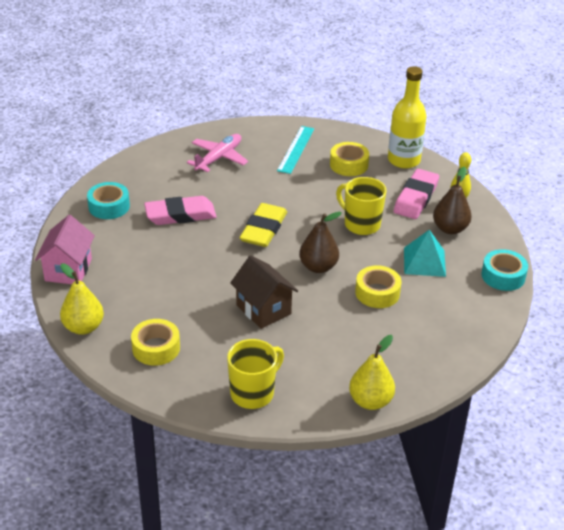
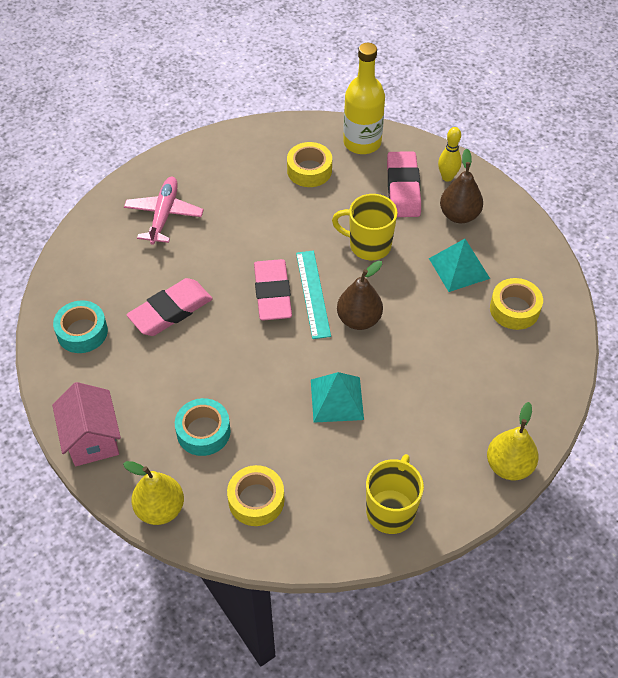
camera: 25 degrees left, 15 degrees up
brown house [230,255,298,329] -> turquoise pyramid [311,372,364,423]
yellow eraser [240,203,287,247] -> pink eraser [254,259,292,321]
turquoise ruler [277,126,314,174] -> turquoise ruler moved to [296,251,331,339]
yellow tape [355,265,402,308] -> yellow tape moved to [490,278,543,330]
turquoise tape [481,249,528,291] -> turquoise tape moved to [175,398,231,456]

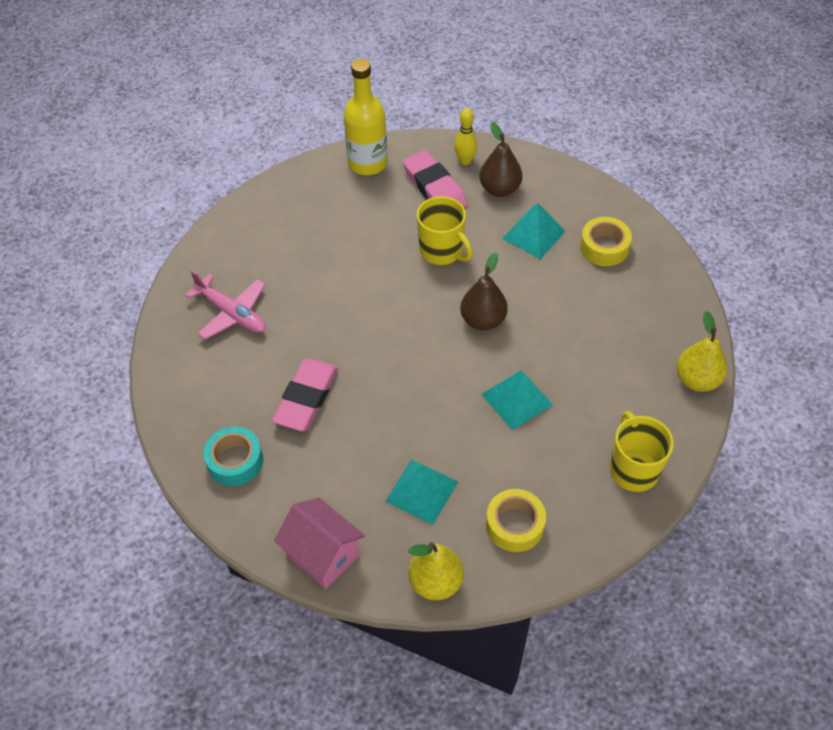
camera: 30 degrees left, 0 degrees up
pink plane [124,177,204,245] -> pink plane turned 150 degrees clockwise [185,271,266,340]
turquoise tape [175,398,231,456] -> turquoise pyramid [385,459,458,525]
pink eraser [254,259,292,321] -> none
yellow tape [287,142,332,187] -> none
turquoise ruler [296,251,331,339] -> none
yellow mug [332,194,397,260] -> yellow mug turned 120 degrees counterclockwise [417,196,473,265]

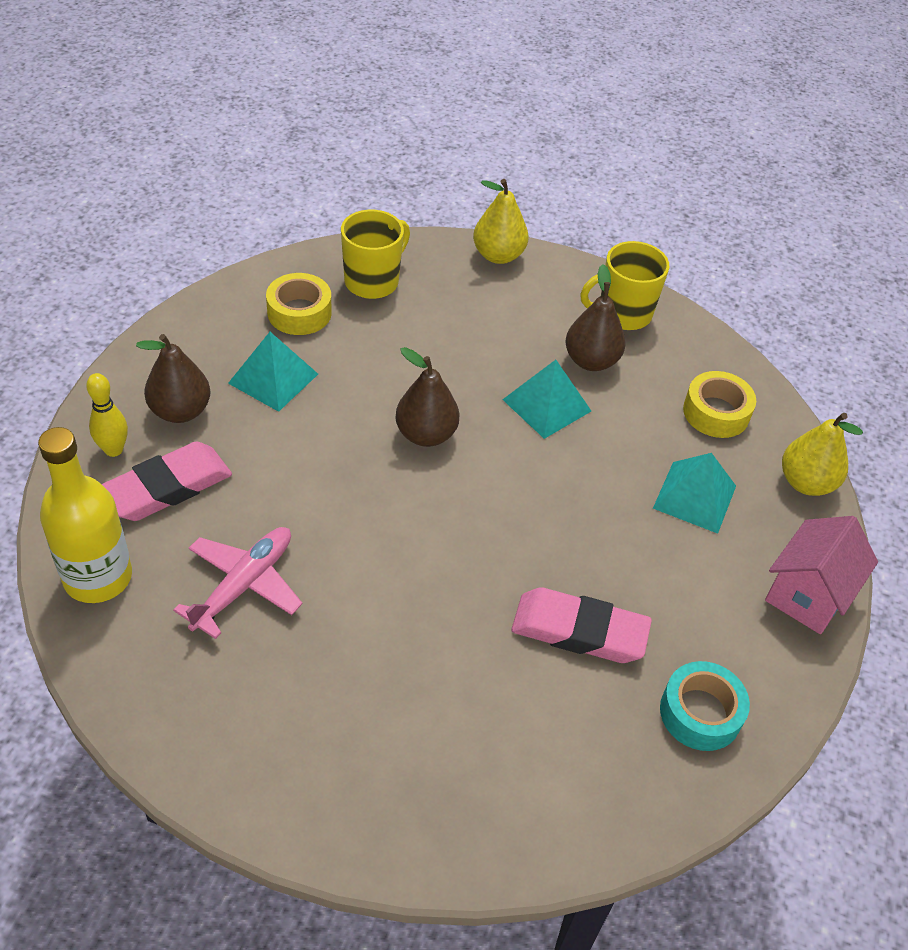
camera: 100 degrees left, 5 degrees down
pink plane [185,271,266,340] -> pink plane moved to [173,527,303,639]
yellow mug [417,196,473,265] -> yellow mug moved to [341,210,410,299]
none -> brown pear [565,264,625,371]

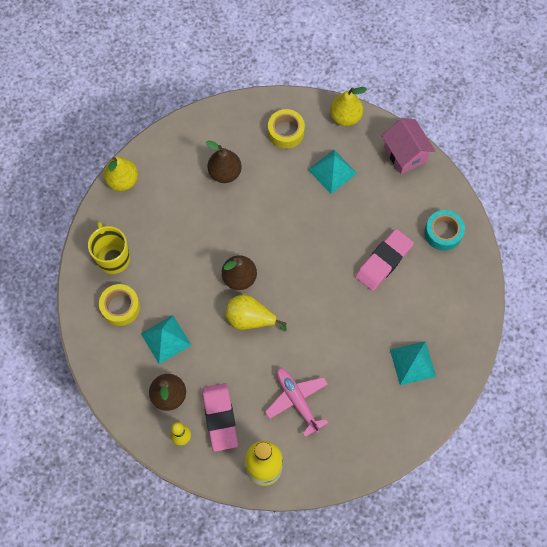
camera: 60 degrees left, 20 degrees up
turquoise pyramid [502,360,591,439] -> turquoise pyramid moved to [390,341,436,385]
yellow mug [580,241,670,330] -> none
none -> yellow pear [226,294,287,331]

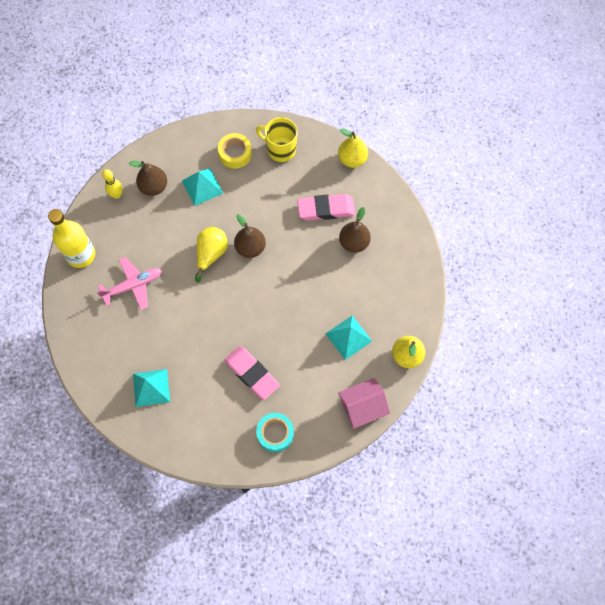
camera: 95 degrees right, 0 degrees up
yellow mug [88,222,130,274] -> yellow mug turned 135 degrees counterclockwise [256,117,298,162]
pink eraser [202,383,238,452] -> pink eraser moved to [297,194,355,220]
yellow tape [268,109,305,149] -> none

